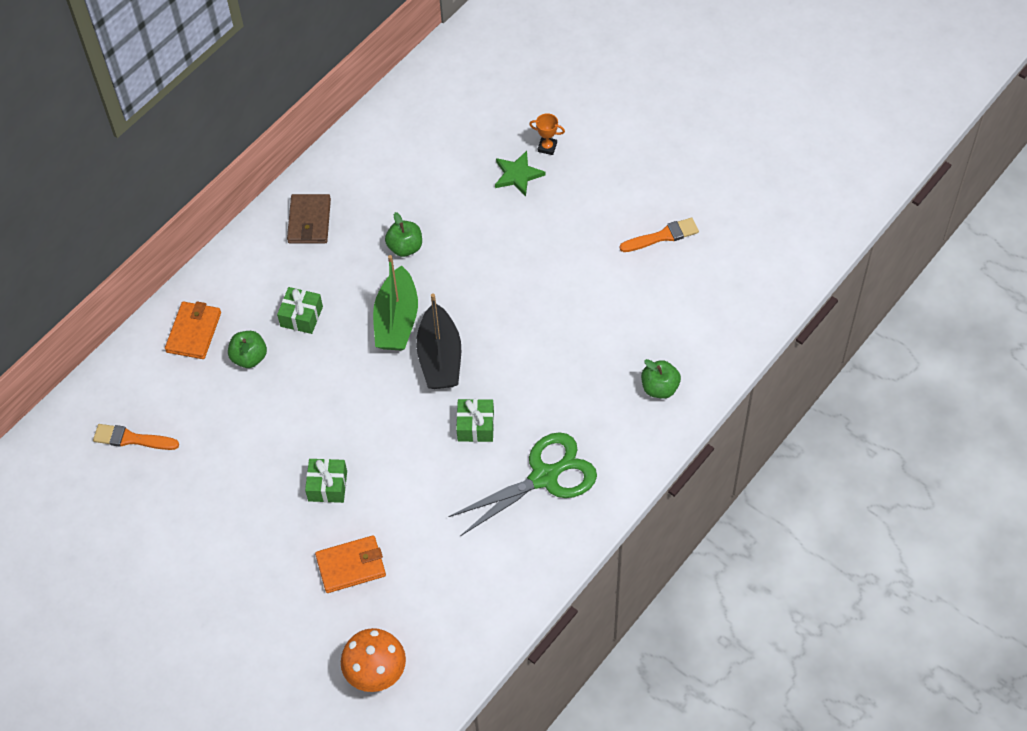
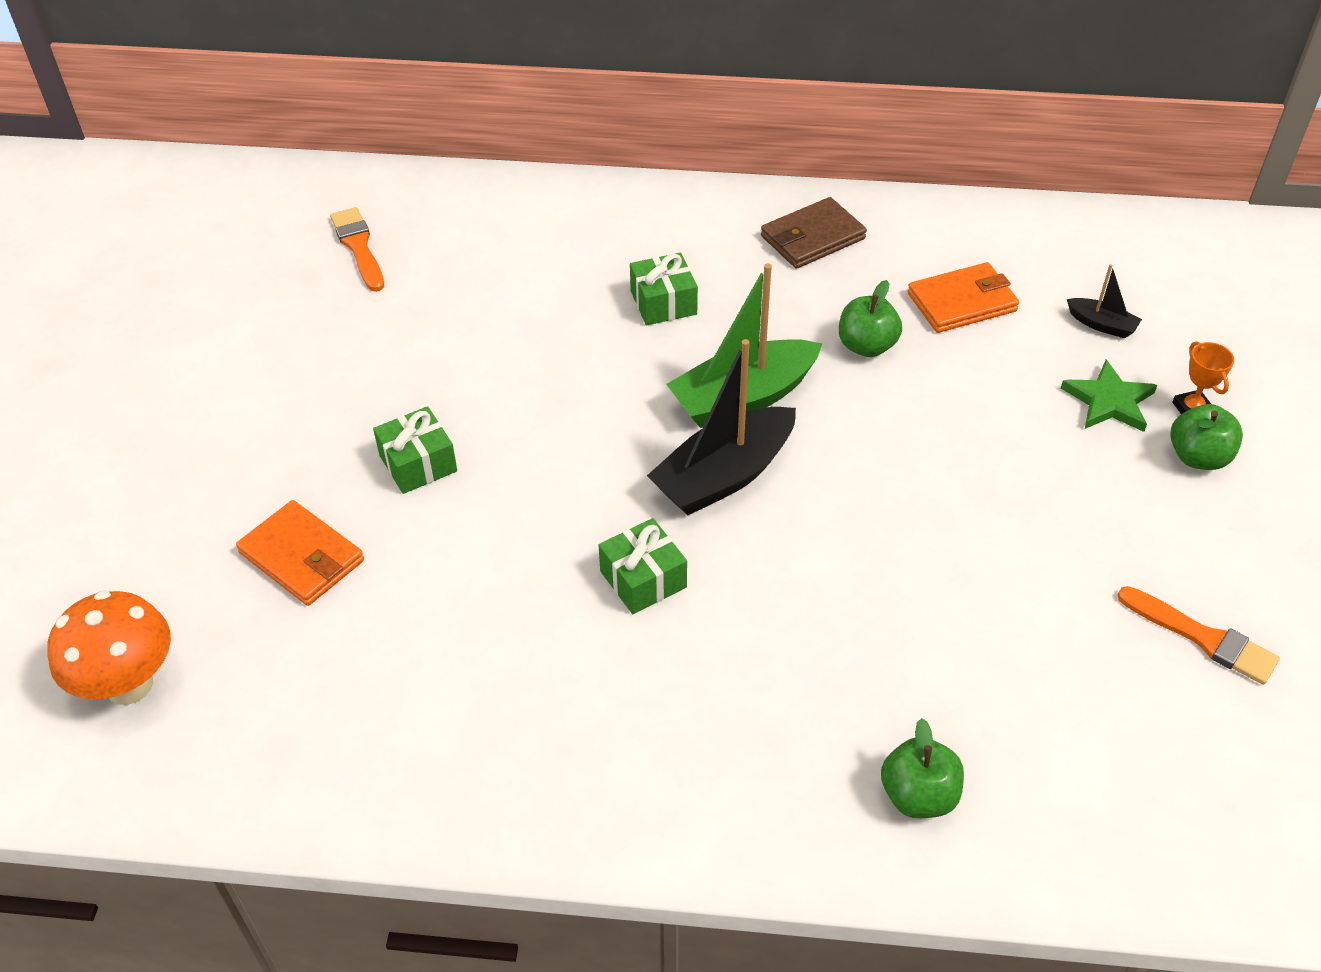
camera: 55 degrees right, 10 degrees down
orange wallet [165,301,221,359] -> orange wallet moved to [908,262,1019,333]
green apple [228,331,267,368] -> green apple moved to [1170,404,1243,470]
green scissors [448,432,597,536] -> none
none -> black boat [1067,264,1142,338]

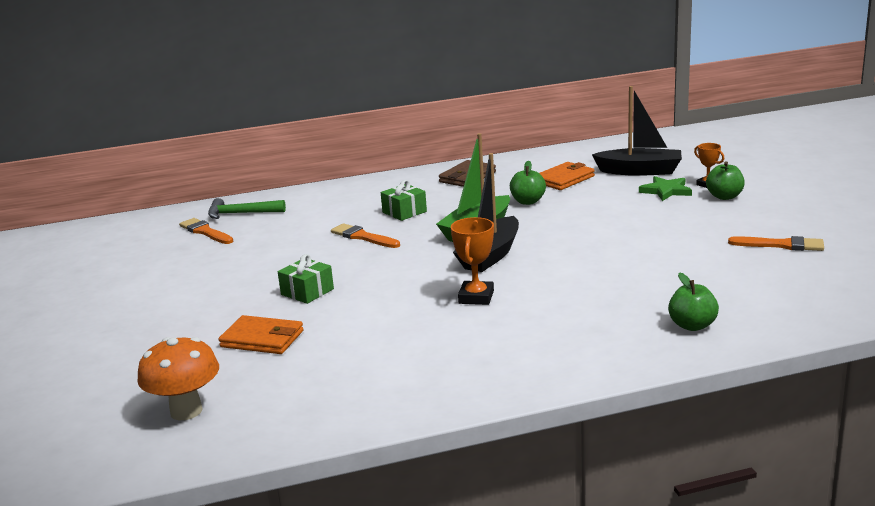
camera: 20 degrees left, 25 degrees down
green gift [598,518,687,614] -> orange trophy [451,217,494,305]
black boat [1067,264,1142,338] -> black boat [592,86,682,176], size x2.12
none -> green hammer [208,198,286,219]
none -> orange brush [331,223,400,248]

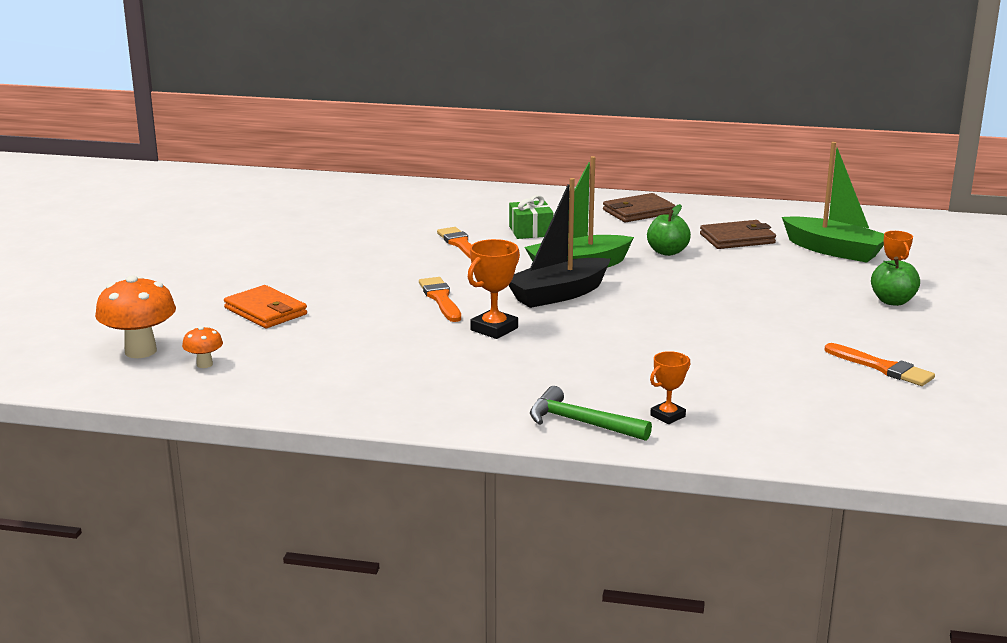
camera: 25 degrees right, 0 degrees up
orange brush [179,218,233,244] -> orange brush moved to [419,277,461,322]
green hammer [208,198,286,219] -> green hammer moved to [530,386,652,441]
green gift [278,254,334,304] -> none
orange wallet [539,162,595,190] -> brown wallet [700,220,776,249]
black boat [592,86,682,176] -> green boat [782,142,884,263]
green star [639,176,692,201] -> none
green apple [668,272,719,331] -> orange trophy [650,351,690,424]
none -> orange mushroom [182,326,223,368]

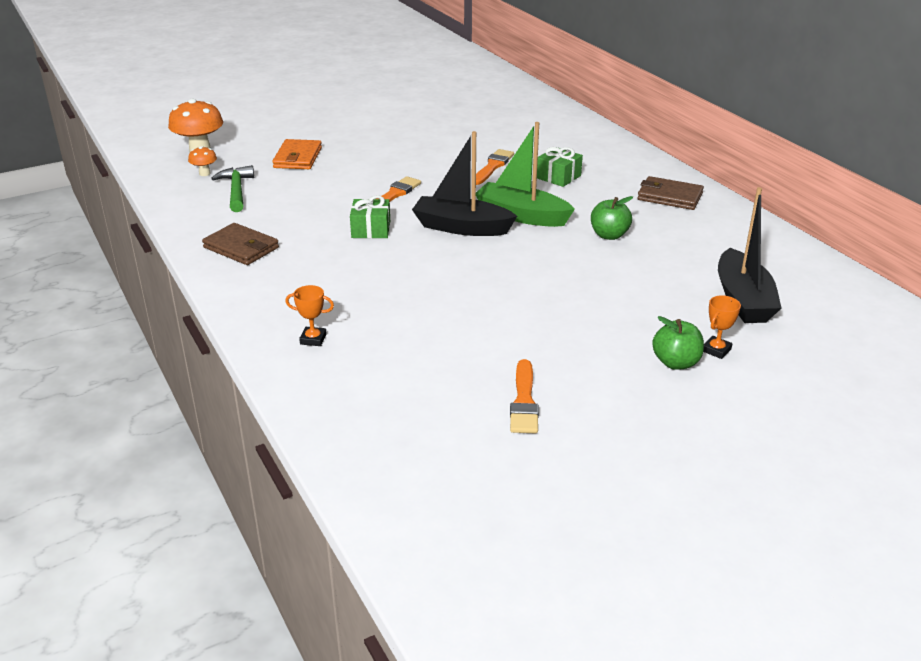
camera: 50 degrees right, 10 degrees up
orange trophy [468,239,520,339] -> green gift [350,195,390,238]
green hammer [530,386,652,441] -> green hammer moved to [211,165,254,212]
brown wallet [700,220,776,249] -> brown wallet moved to [202,223,279,265]
green boat [782,142,884,263] -> black boat [718,187,782,323]

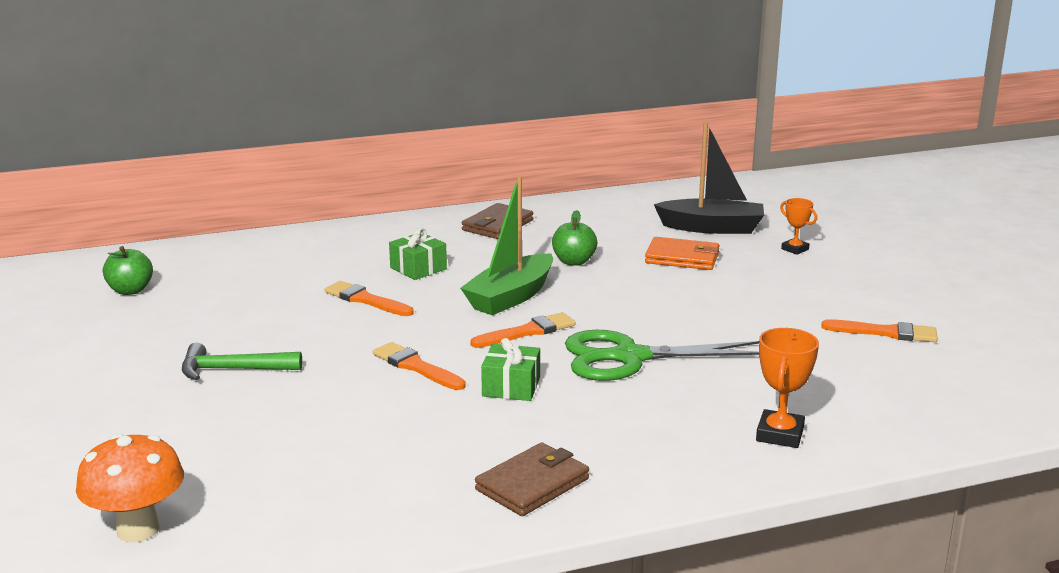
camera: 80 degrees left, 10 degrees down
orange mushroom [188,146,217,176] -> none
green hammer [211,165,254,212] -> green hammer moved to [182,342,302,380]
orange wallet [272,139,322,169] -> orange wallet moved to [645,237,720,270]
orange trophy [285,285,334,346] -> orange trophy [756,328,819,448], size x1.56
black boat [412,131,517,236] -> orange brush [470,312,575,348]
green apple [652,316,704,370] -> green apple moved to [103,246,153,295]
none -> green scissors [565,330,759,381]

